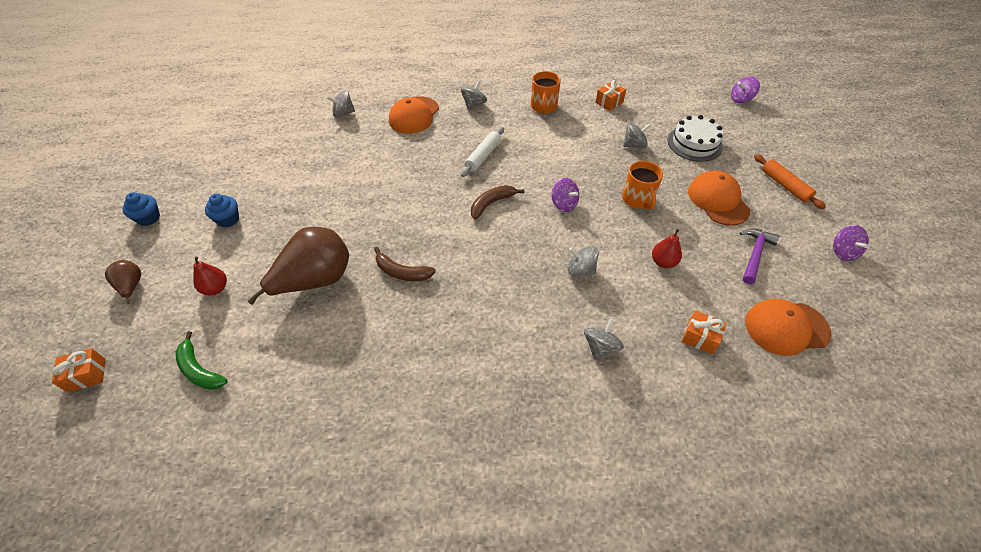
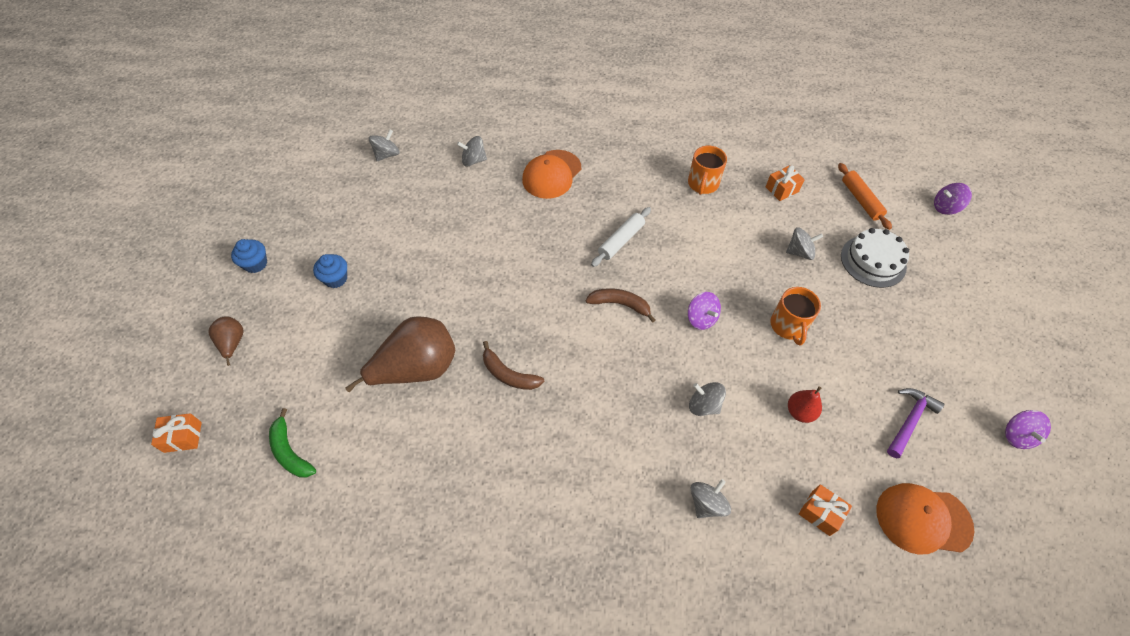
camera: 10 degrees right, 5 degrees up
red pear [193,257,227,295] -> none
grey spinning top [461,81,487,110] -> grey spinning top moved to [369,130,400,161]
brown banana [471,185,524,219] -> brown banana turned 45 degrees clockwise [586,288,655,323]
orange cap [688,170,750,226] -> none
orange rolling pin [754,154,826,209] -> orange rolling pin moved to [838,163,892,230]

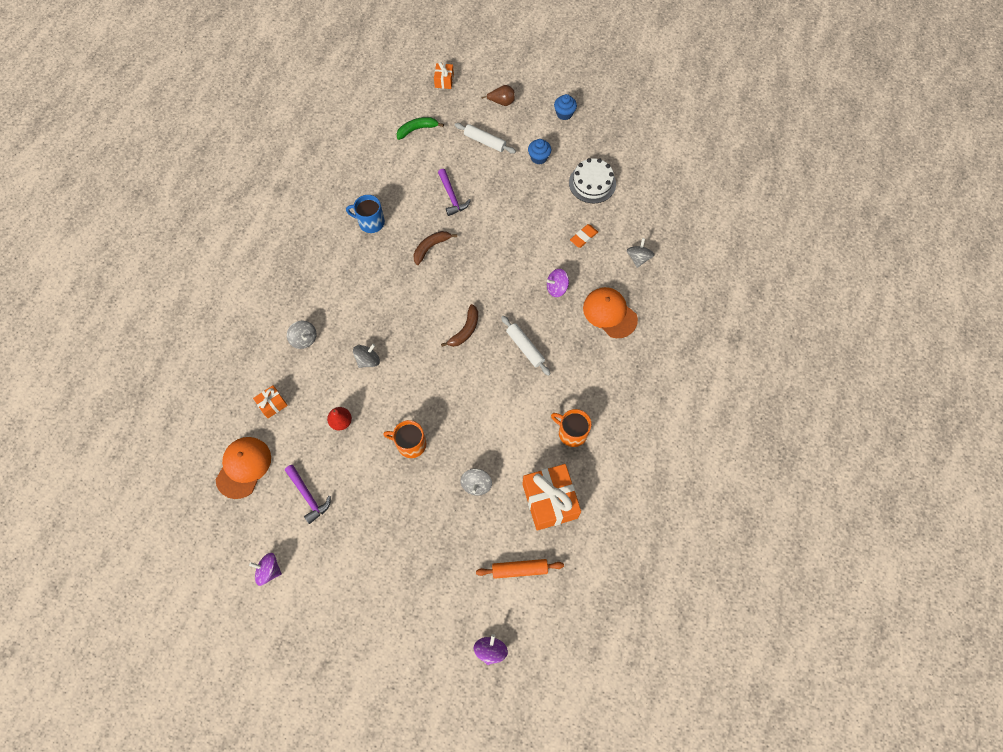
camera: 105 degrees right, 10 degrees up
brown pear [345,316,455,392] -> purple hammer [438,169,471,216]
grey spinning top [369,130,400,161] -> none
purple spinning top [688,292,721,330] -> purple spinning top moved to [547,269,569,297]
orange gift [766,165,805,201] -> orange gift [522,464,581,531], size x2.04
white cake [841,228,909,288] -> white cake moved to [569,158,616,203]
none -> blue mug [346,195,385,233]
none -> white rolling pin [455,123,516,154]
none -> orange eraser [570,224,598,248]

